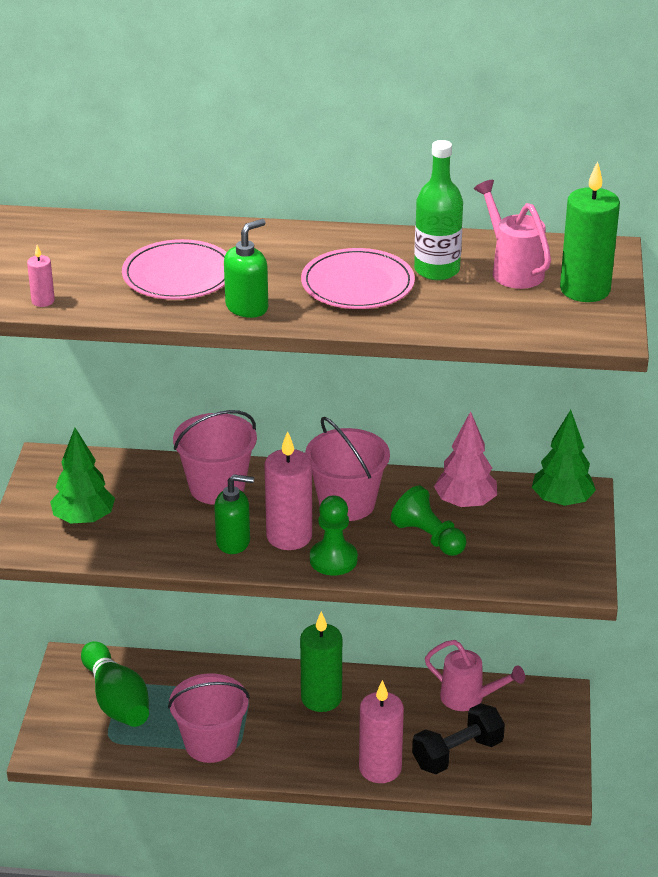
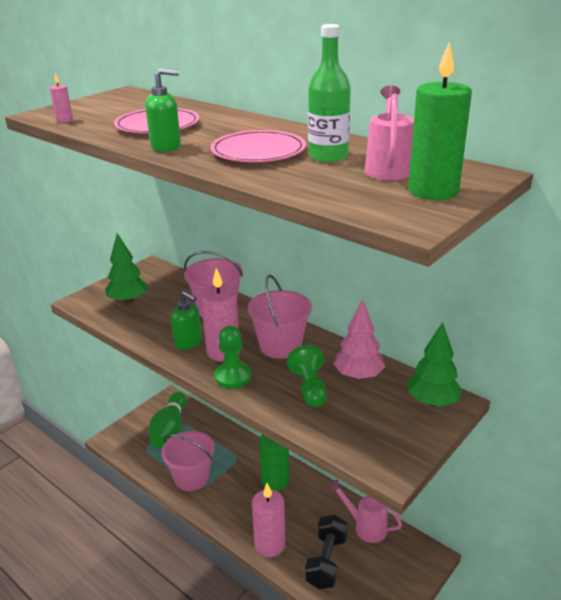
camera: 35 degrees right, 5 degrees down
black dumbbell [412,703,505,774] -> black dumbbell turned 75 degrees counterclockwise [305,515,348,589]
pink watering can [425,640,525,711] -> pink watering can turned 150 degrees clockwise [328,479,402,543]

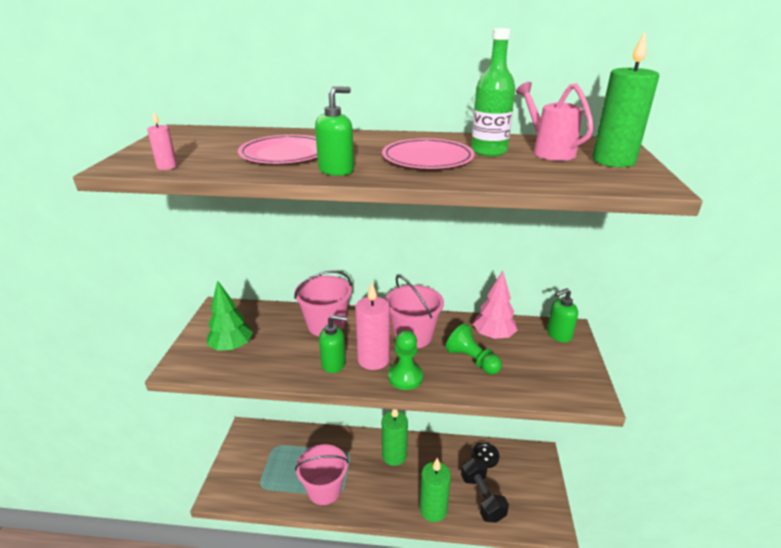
camera: 35 degrees left, 0 degrees up
green bowling pin [149,392,187,448] -> none
pink candle [252,483,286,557] -> green candle [420,458,451,522]
pink watering can [328,479,402,543] -> black button [471,443,499,468]
green tree [408,322,462,407] -> green soap dispenser [547,288,578,343]

